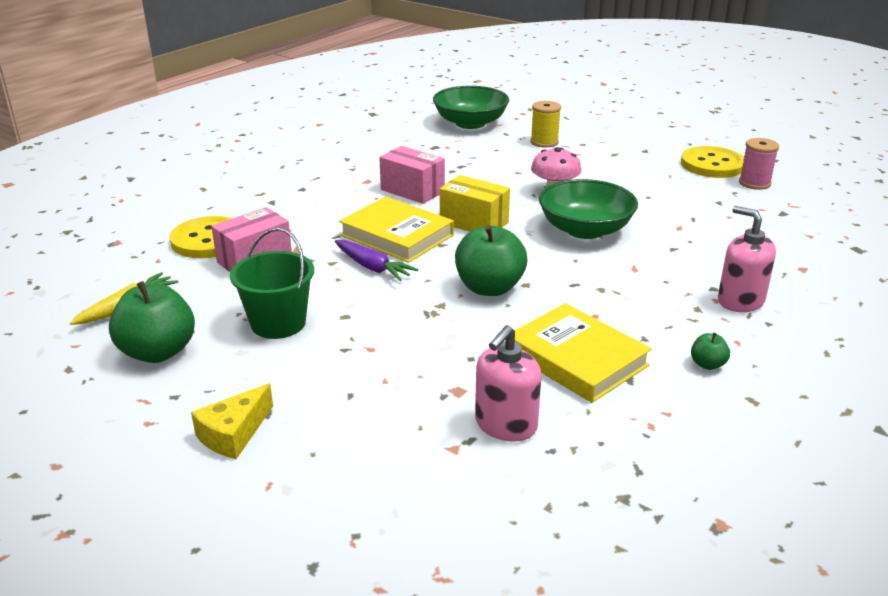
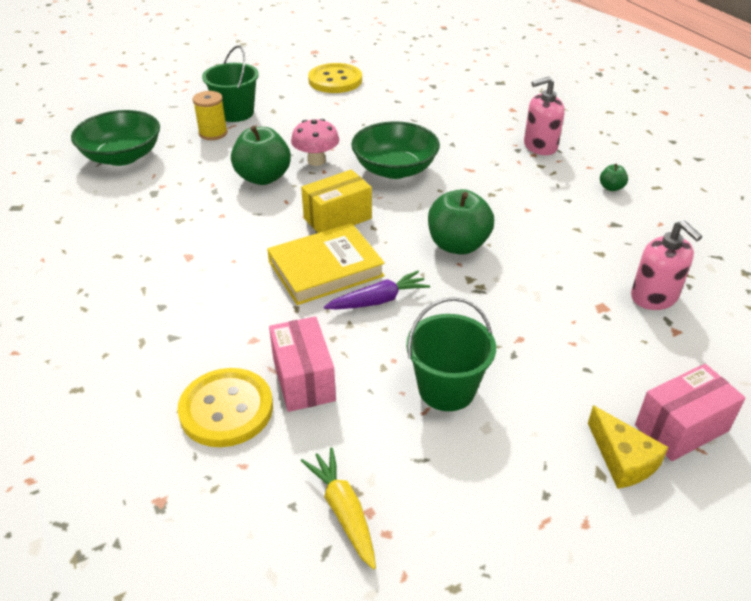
camera: 65 degrees left, 10 degrees up
green apple [109,281,195,363] -> green apple moved to [231,126,291,185]
pink box [379,146,445,204] -> pink box moved to [635,364,746,461]
yellow book [515,303,652,403] -> none
pink spool [739,138,779,190] -> none
none -> green bucket [202,45,259,122]

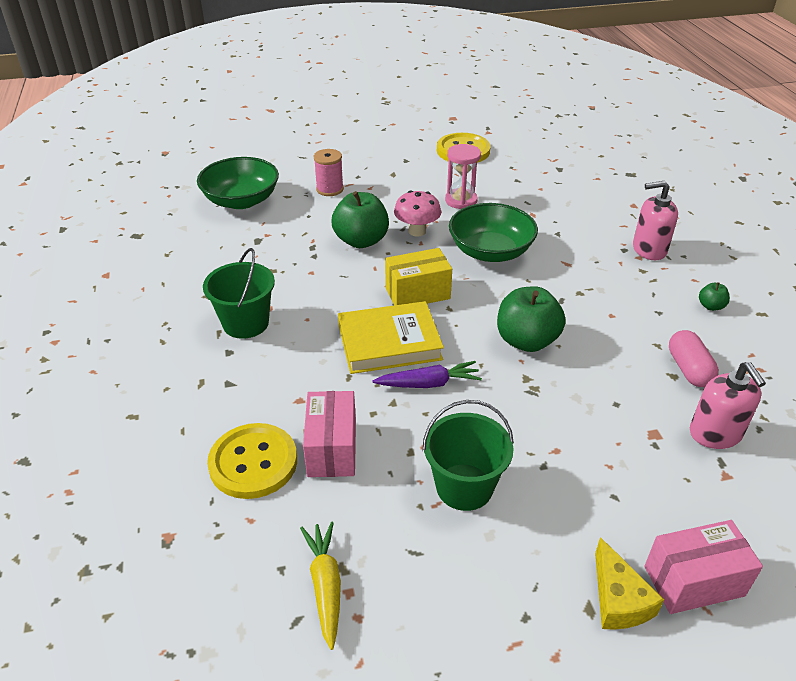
camera: 15 degrees right, 0 degrees up
yellow spool [193,91,228,140] -> pink spool [314,149,344,196]
green bucket [202,45,259,122] -> green bucket moved to [203,248,275,339]
none -> pink hourglass [445,144,481,209]
none -> pink capsule [669,330,719,387]

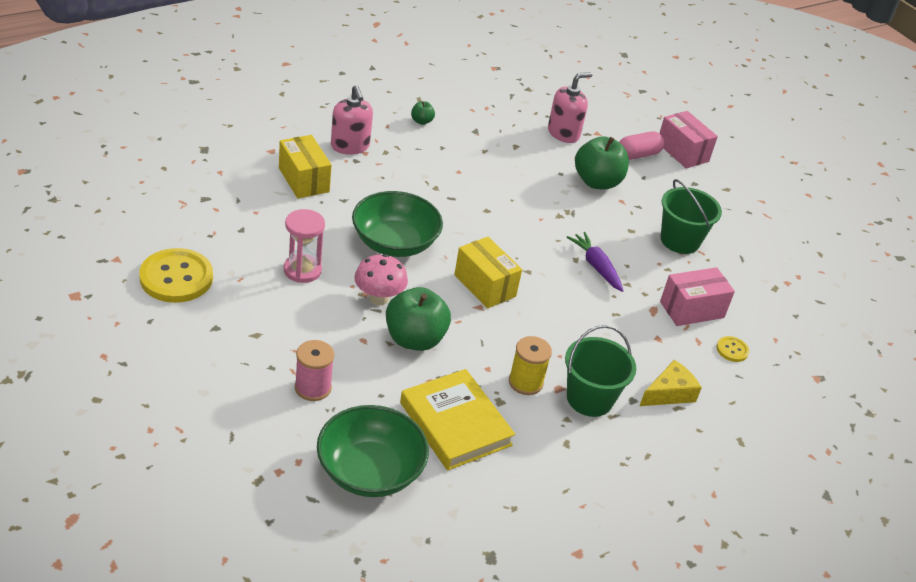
camera: 115 degrees left, 0 degrees up
yellow button [207,423,297,499] -> yellow button [716,336,749,362], size x0.46
yellow carrot [300,522,341,650] -> none
yellow book [338,301,444,374] -> yellow book moved to [400,369,515,471]
green apple [497,286,566,352] -> green apple moved to [575,136,629,190]
yellow cheese [595,537,664,630] -> yellow cheese moved to [640,360,702,406]
pink capsule [669,330,719,387] -> pink capsule moved to [619,131,664,160]
none -> yellow box [279,135,332,198]
none -> yellow spool [509,336,552,395]

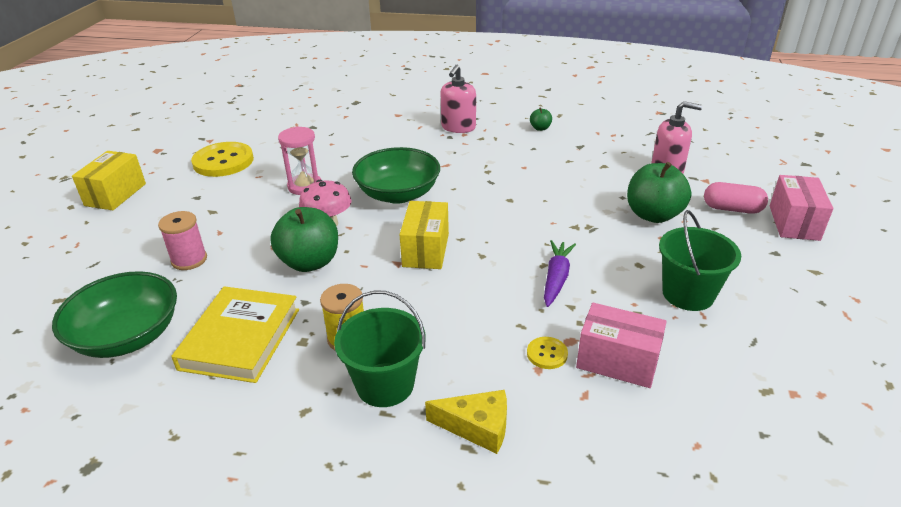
camera: 50 degrees right, 5 degrees down
yellow box [279,135,332,198] -> yellow box moved to [72,151,146,210]
yellow button [716,336,749,362] -> yellow button moved to [527,337,568,369]

